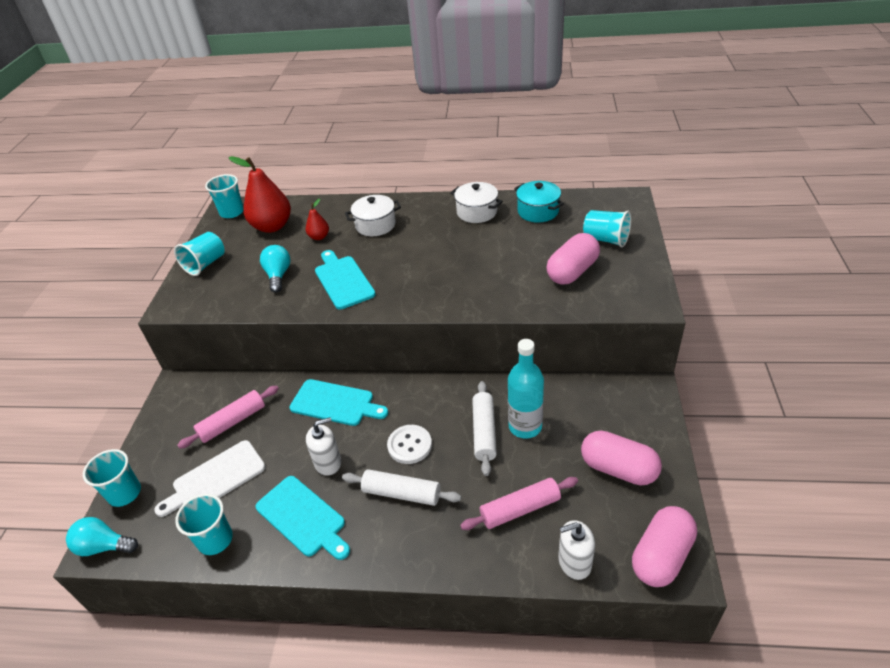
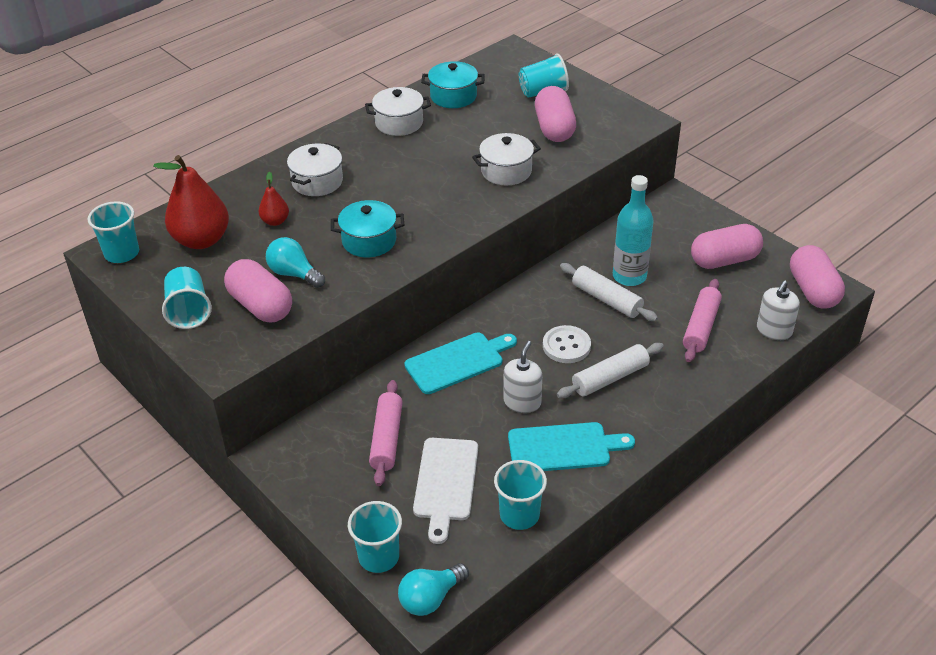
camera: 50 degrees left, 0 degrees up
turquoise cutting board [315,250,376,309] -> turquoise pot [331,200,404,257]
none -> pink capsule [224,259,292,322]
none -> white pot [472,133,541,185]

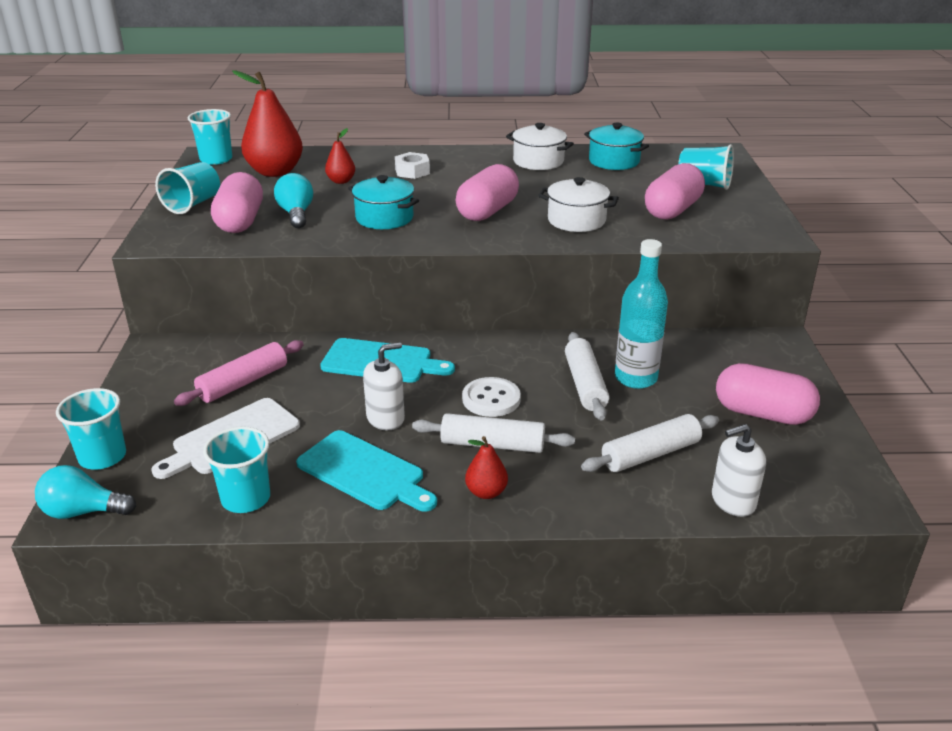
camera: 40 degrees right, 10 degrees down
white pot [287,143,343,196] -> white nut [395,152,430,179]
pink rolling pin [683,279,722,362] -> white rolling pin [581,414,719,472]
pink capsule [790,245,845,309] -> pink capsule moved to [456,164,519,221]
none -> red pear [465,436,508,499]

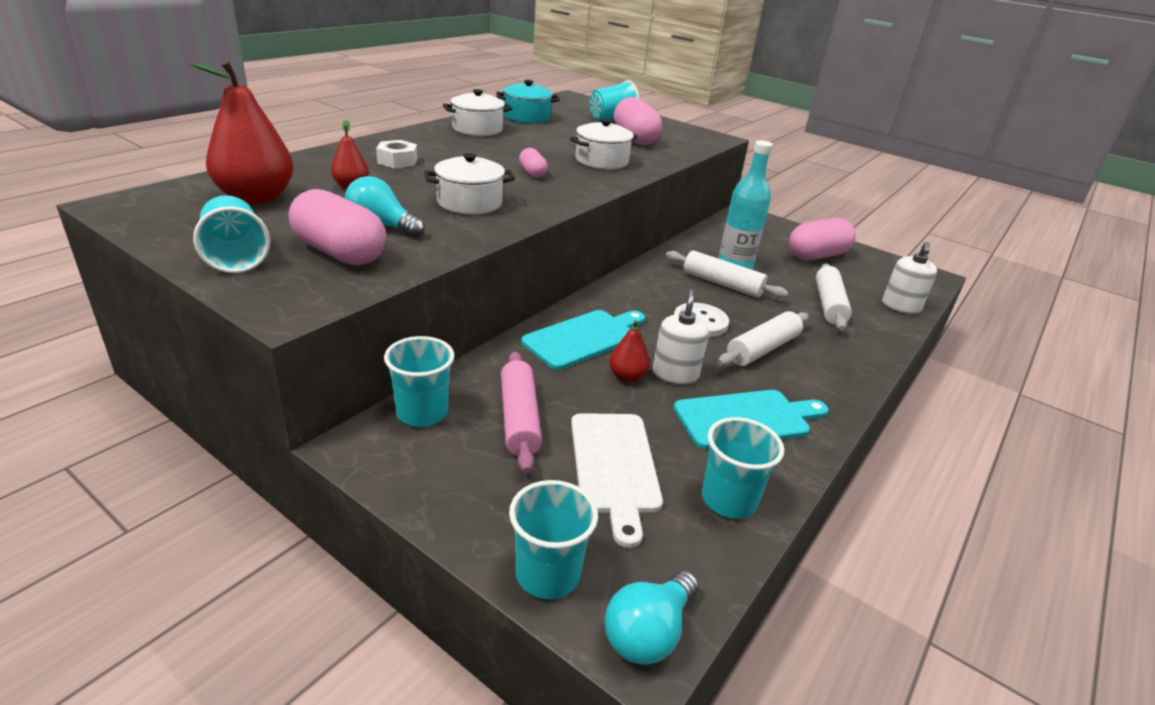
camera: 55 degrees left, 0 degrees up
turquoise cup [188,109,232,165] -> turquoise cup moved to [384,336,455,427]
turquoise pot [348,175,419,229] -> white pot [424,153,515,214]
pink capsule [456,164,519,221] -> pink capsule [519,148,548,178], size x0.52
red pear [465,436,508,499] -> red pear moved to [609,320,650,382]

